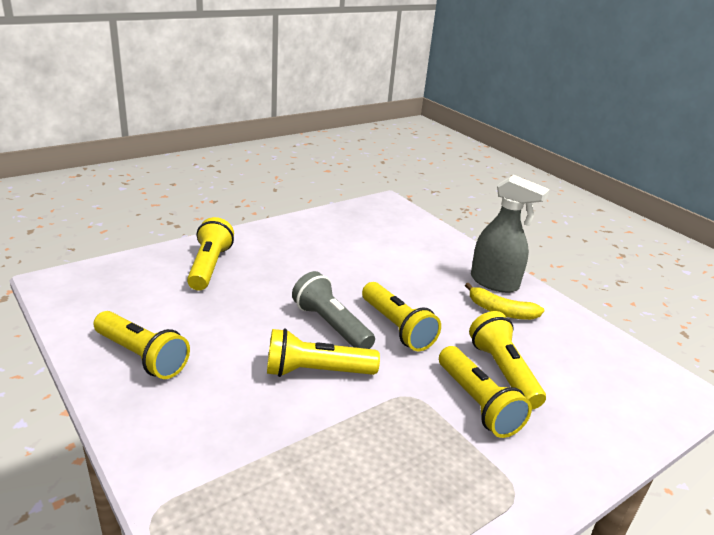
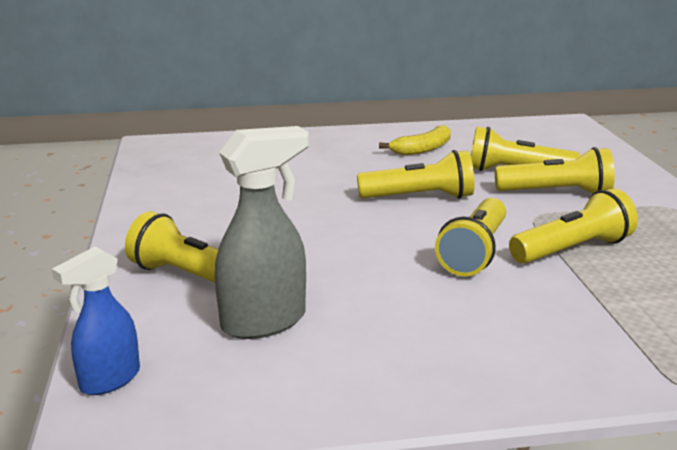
camera: 60 degrees left, 5 degrees down
yellow flashlight [94,311,190,379] -> yellow flashlight moved to [509,188,638,264]
grey flashlight [292,271,375,349] -> none
grey spray bottle [471,175,550,293] -> grey spray bottle moved to [215,126,309,339]
none -> blue spray bottle [52,246,140,395]

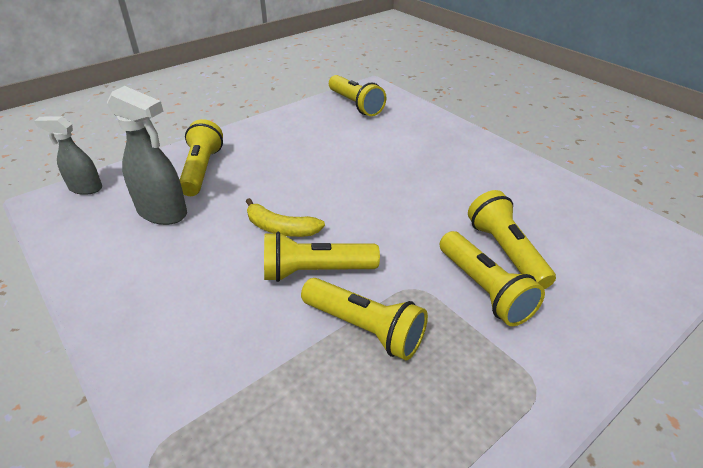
camera: 60 degrees right, 15 degrees up
blue spray bottle [52,246,140,395] -> grey spray bottle [34,116,102,195]
yellow flashlight [357,150,474,199] -> yellow flashlight moved to [329,75,386,116]
yellow banana [379,125,451,155] -> yellow banana moved to [246,198,325,237]

